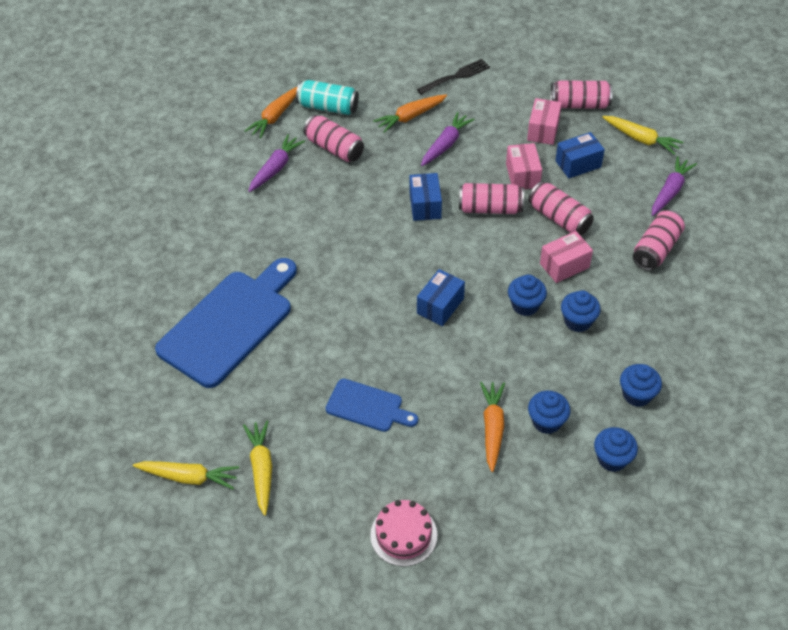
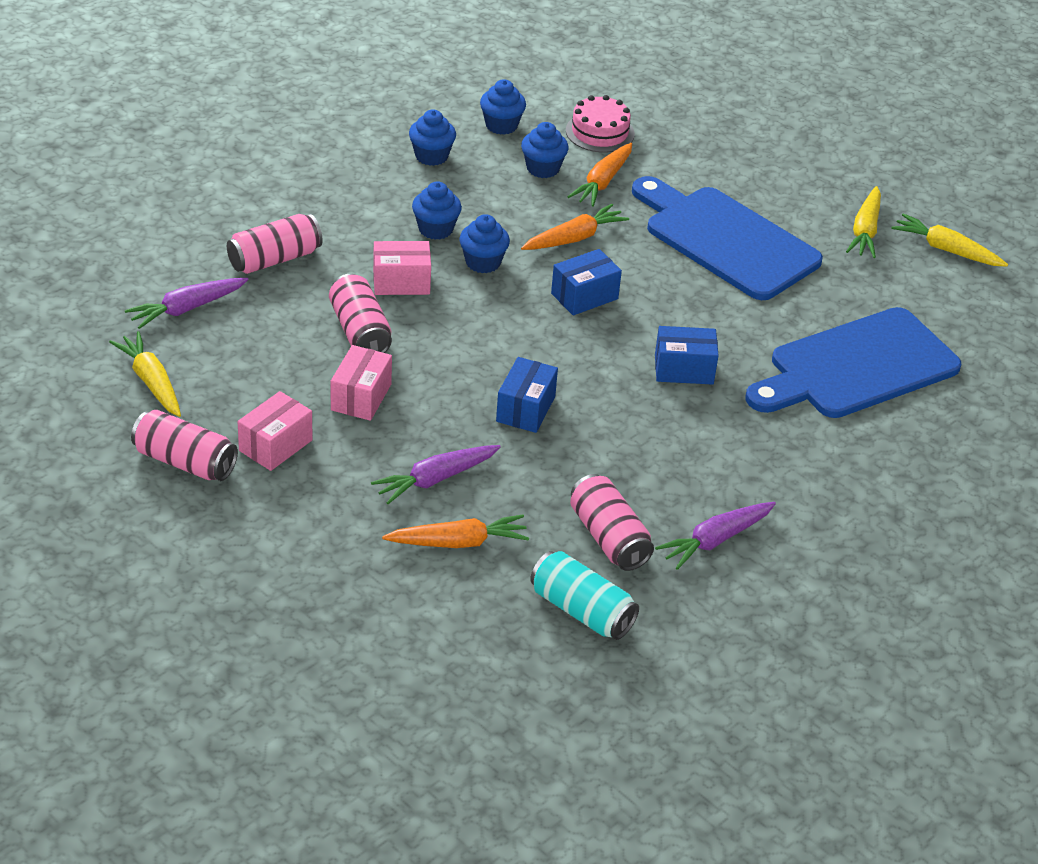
camera: 160 degrees left, 10 degrees down
orange carrot [245,87,297,138] -> orange carrot moved to [521,204,629,250]
blue cutting board [326,379,418,432] -> blue cutting board [632,176,823,300], size x1.95
pink cake [370,500,438,567] -> pink cake moved to [566,95,635,152]
black fork [417,59,490,95] -> none
pink can [459,183,524,214] -> none
blue box [555,132,605,178] -> blue box moved to [655,326,719,385]

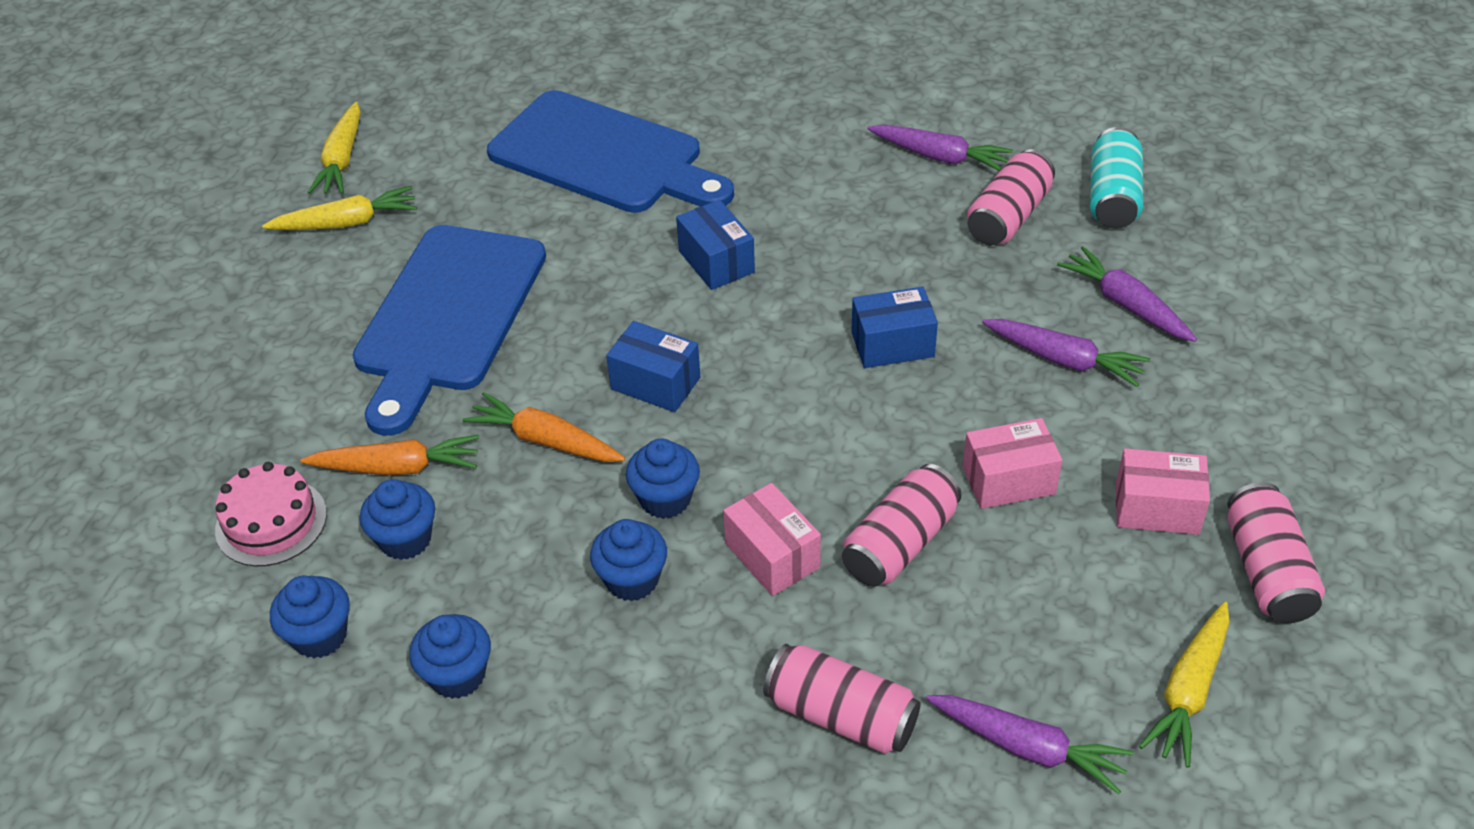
camera: 115 degrees left, 5 degrees up
orange carrot [382,514,529,548] -> purple carrot [1057,246,1197,342]

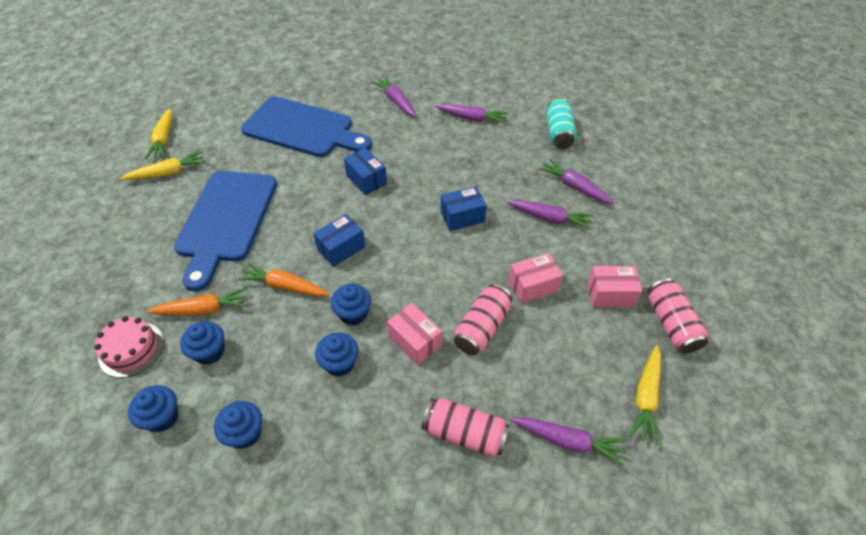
camera: 10 degrees left, 5 degrees up
blue box [606,321,700,412] -> blue box turned 60 degrees counterclockwise [313,214,366,267]
pink can [967,149,1055,245] -> none
none -> purple carrot [372,76,416,117]

